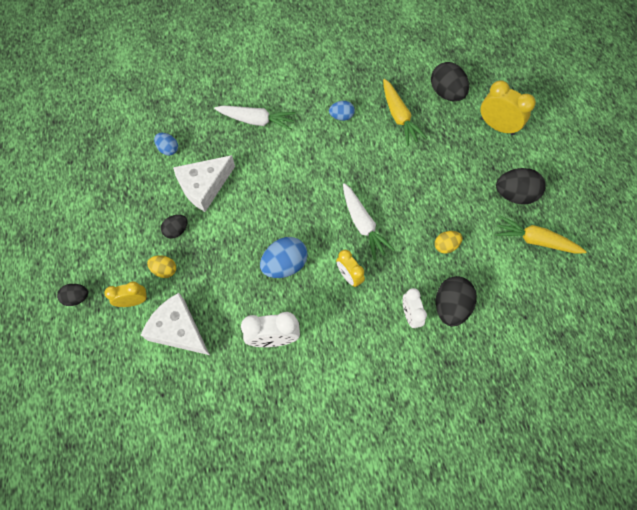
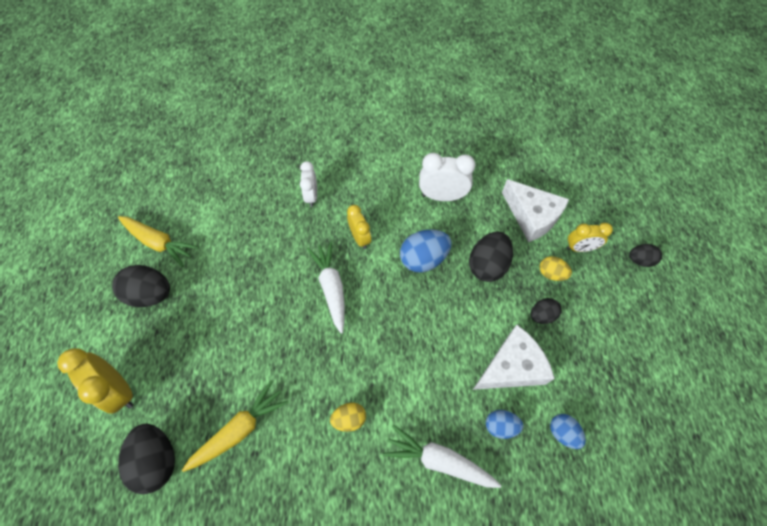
camera: 170 degrees left, 5 degrees down
blue egg [329,101,355,121] -> blue egg moved to [486,410,523,439]
yellow carrot [383,79,427,146] -> yellow carrot turned 60 degrees clockwise [182,380,289,472]
yellow egg [435,231,462,254] -> yellow egg moved to [330,403,366,432]
black egg [436,276,477,326] -> black egg moved to [469,232,513,282]

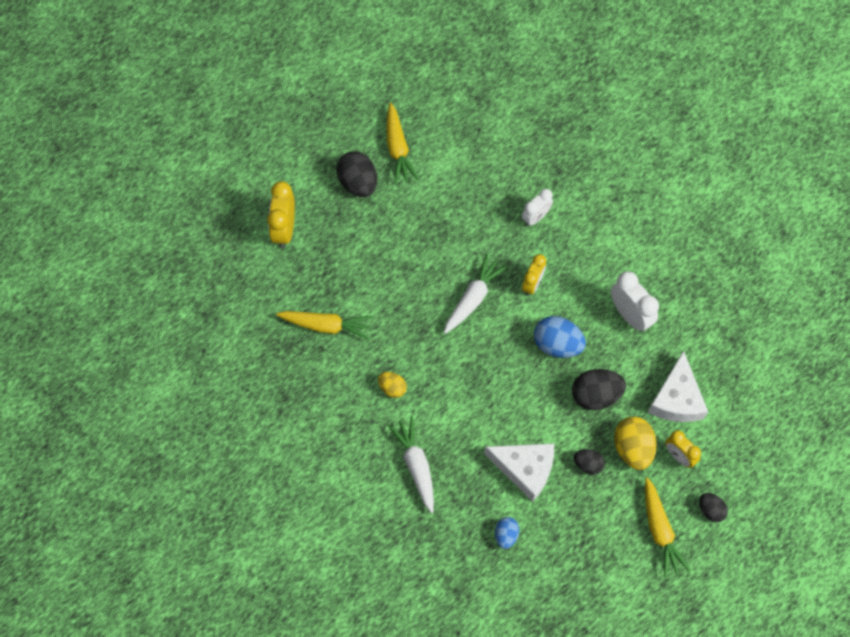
camera: 50 degrees right, 5 degrees up
black egg [118,424,175,494] -> none
blue egg [486,410,523,439] -> none
yellow egg [539,256,572,281] -> yellow egg [614,417,657,470], size x1.73
none -> yellow carrot [645,477,691,578]

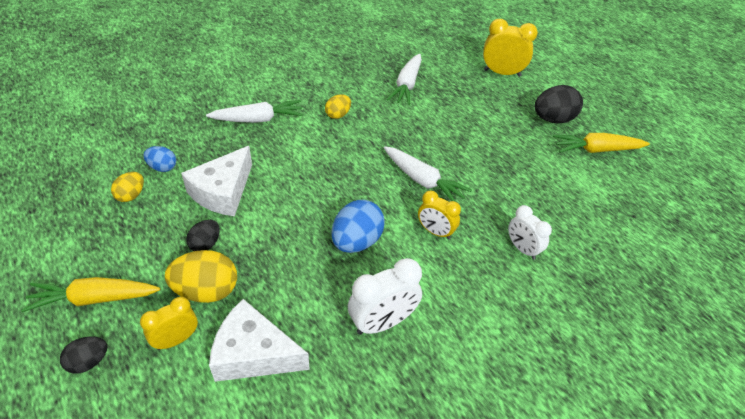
camera: 95 degrees right, 20 degrees down
yellow carrot [276,311,373,340] -> white carrot [387,54,422,105]
black egg [572,369,626,410] -> none
none -> yellow egg [111,172,144,202]

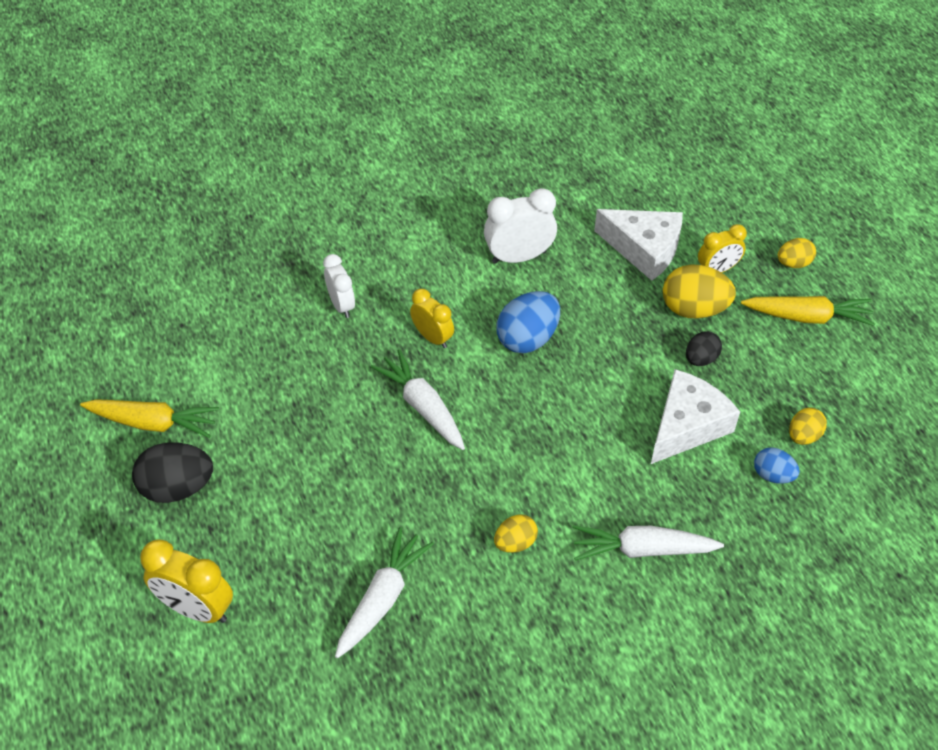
camera: 165 degrees left, 5 degrees up
black egg [60,336,107,374] -> yellow egg [778,238,816,268]

